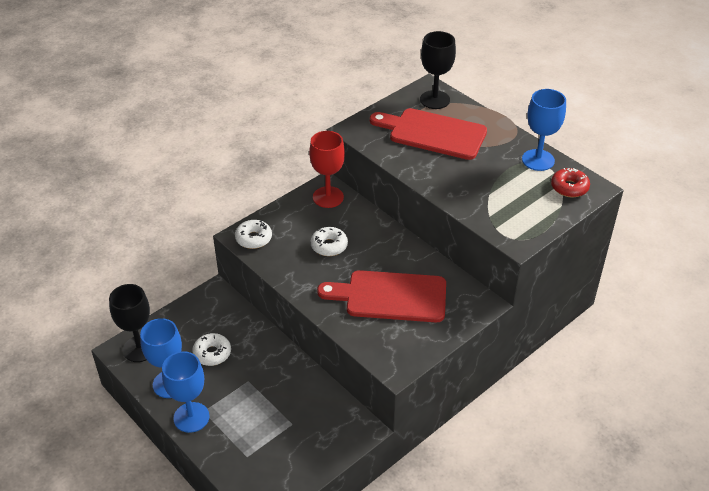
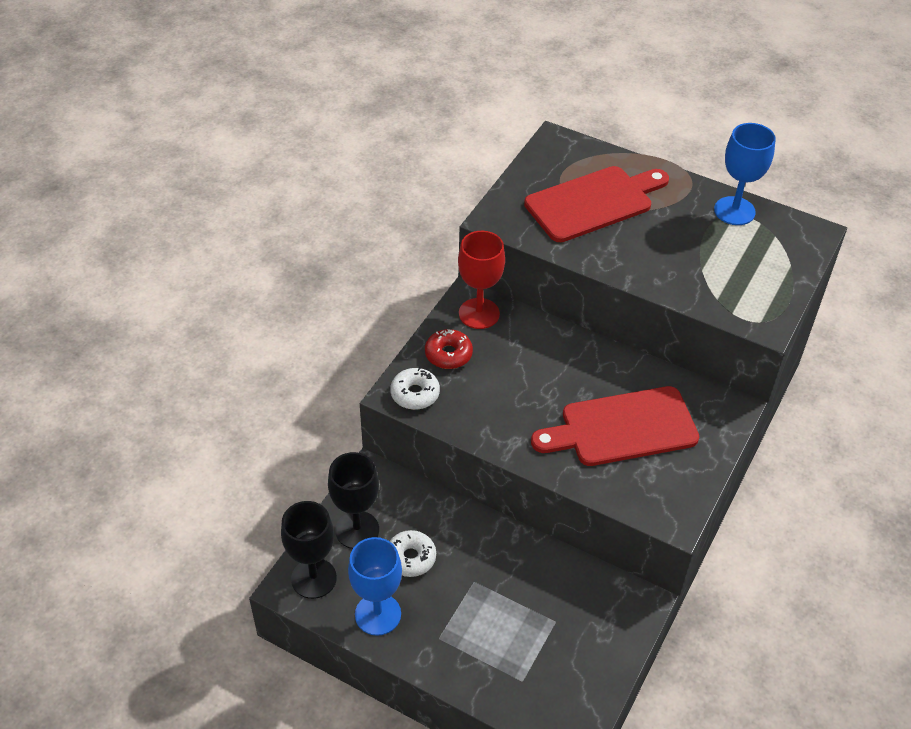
camera: 20 degrees left, 5 degrees up
blue goblet [162,351,210,433] -> none
white donut [311,227,348,256] -> none
red cutting board [370,108,487,160] -> red cutting board turned 150 degrees clockwise [524,166,669,242]
black goblet [420,31,456,109] -> black goblet moved to [328,452,379,549]
red donut [551,168,590,197] -> red donut moved to [425,329,473,369]

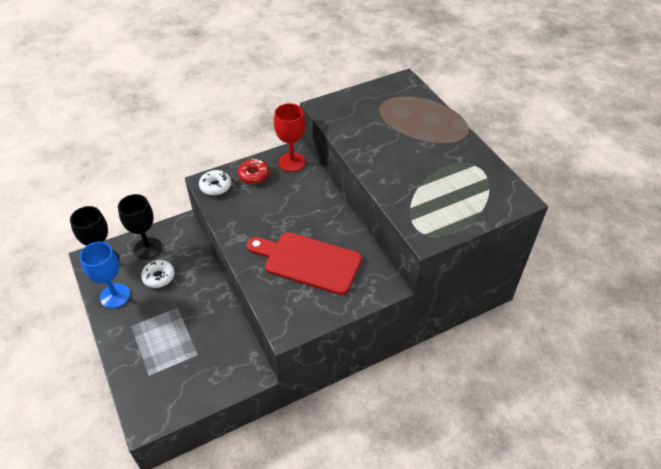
camera: 35 degrees right, 0 degrees up
red cutting board [524,166,669,242] -> none
blue goblet [714,123,776,225] -> none

